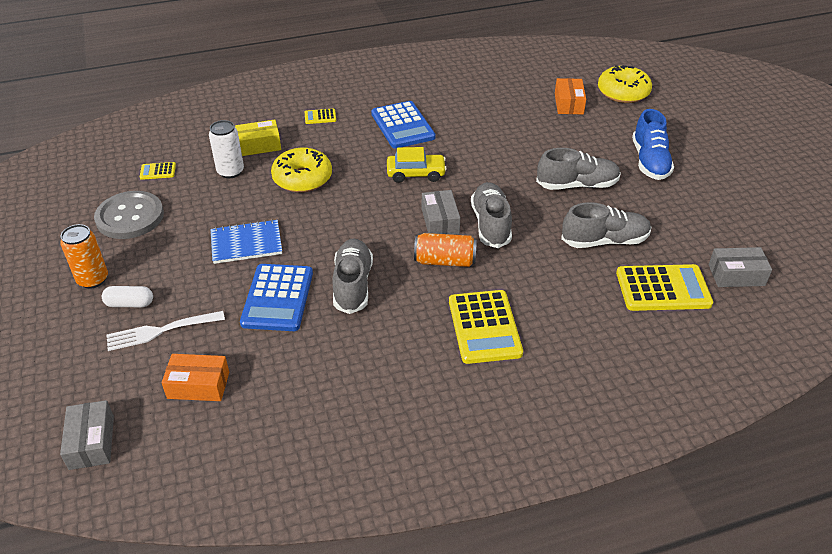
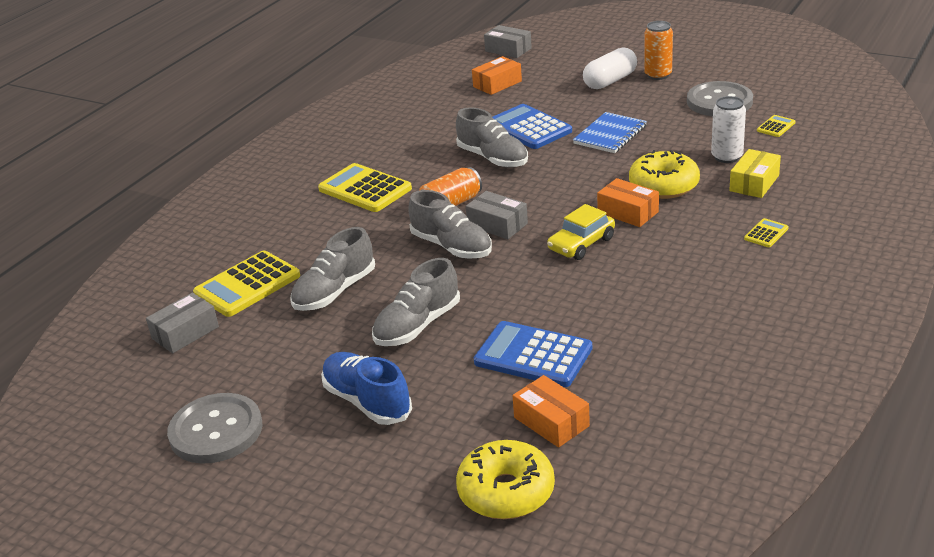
camera: 140 degrees right, 10 degrees down
white capsule [102,286,153,307] -> white capsule [583,47,637,89], size x1.59
white fork [107,311,225,351] -> none
blue calculator [371,101,436,149] -> blue calculator moved to [474,321,592,387]
none -> grey button [167,393,262,463]
none -> orange box [597,178,659,227]

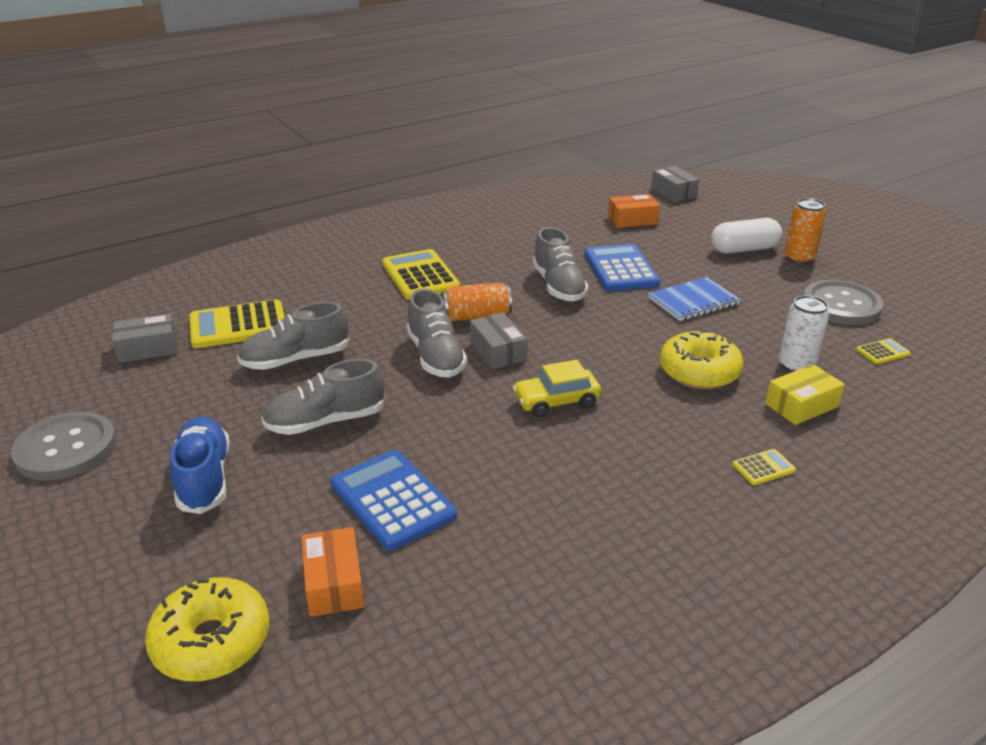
camera: 25 degrees right, 0 degrees up
orange box [597,178,659,227] -> none

